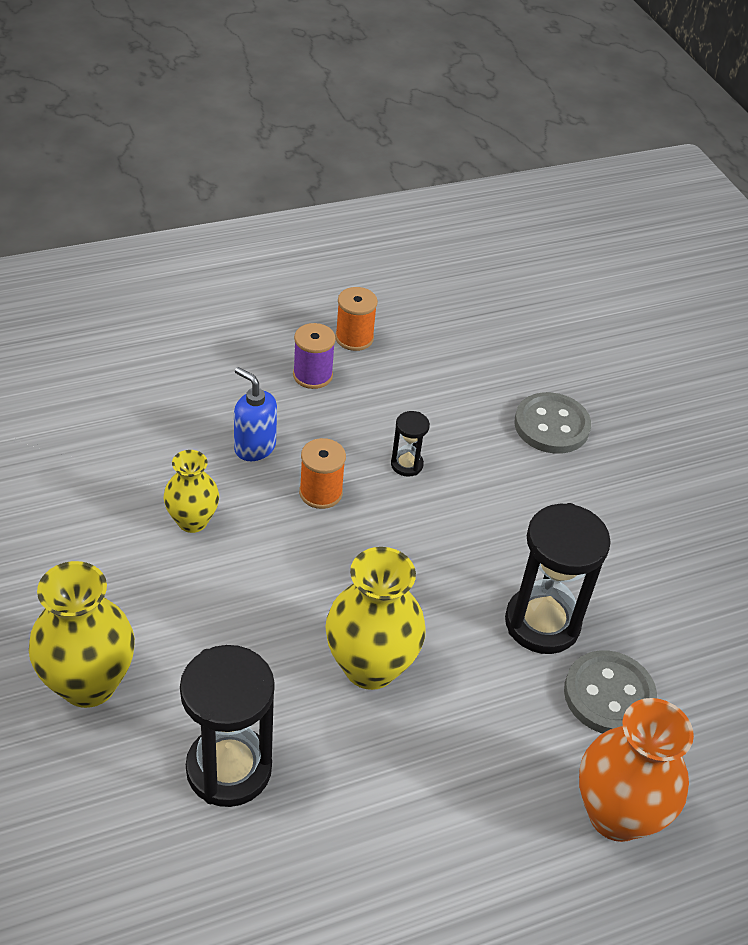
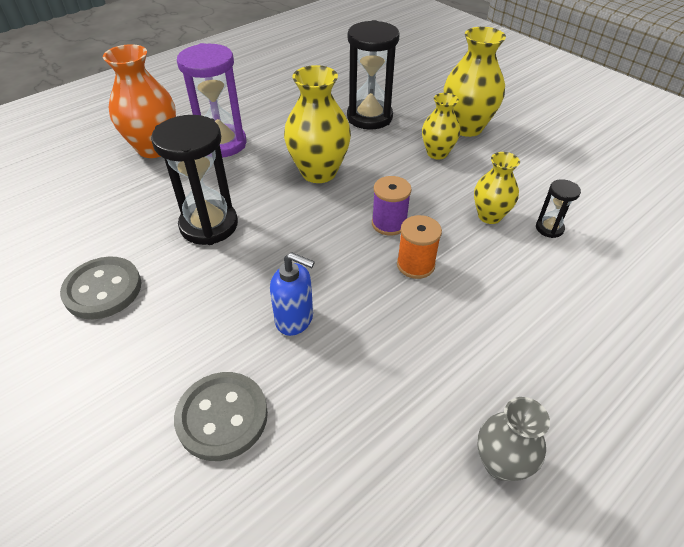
camera: 165 degrees right, 0 degrees up
blue soap dispenser [234,367,277,461] -> blue soap dispenser moved to [270,252,315,336]
purple spool [293,323,336,389] -> purple spool moved to [372,176,411,236]
orange spool [335,287,378,351] -> grey vase [477,397,550,481]
black hourglass [391,411,430,477] -> black hourglass moved to [536,179,581,238]
grey button [564,651,657,733] -> grey button moved to [60,257,141,319]
none -> purple hourglass [177,43,246,157]
none -> yellow vase [422,93,460,160]

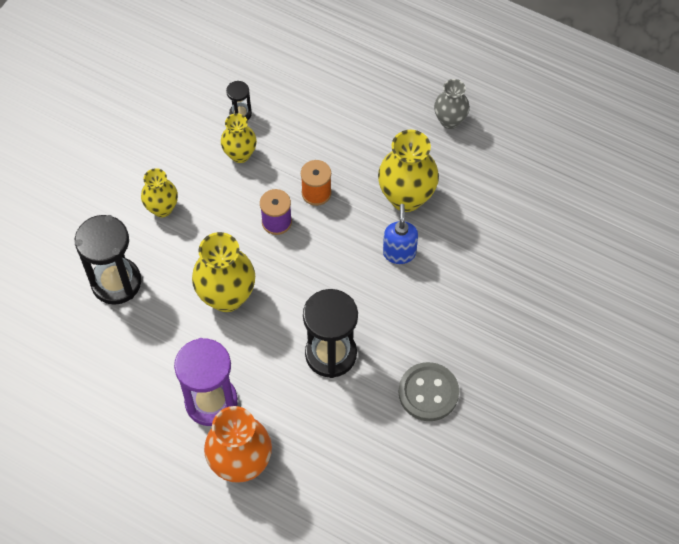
camera: 110 degrees left, 15 degrees up
grey button [174,372,268,461] -> none
yellow vase [444,27,506,137] -> yellow vase moved to [378,130,439,212]

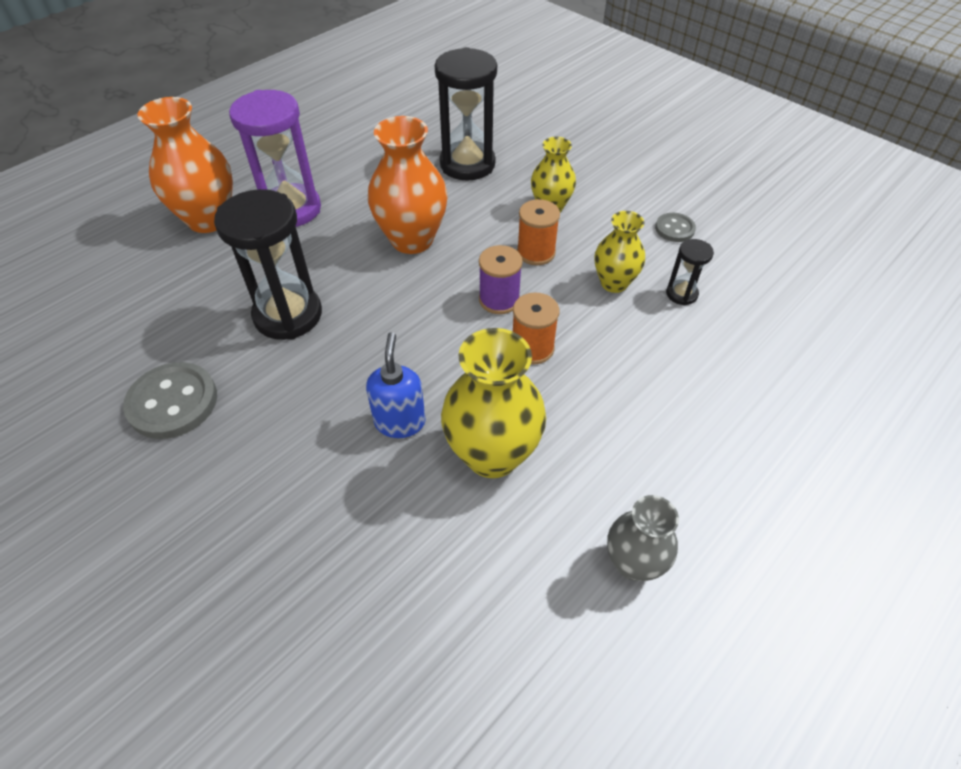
camera: 105 degrees right, 10 degrees down
yellow vase [192,232,255,312] -> orange vase [368,116,448,254]
blue soap dispenser [383,204,418,264] -> blue soap dispenser turned 105 degrees counterclockwise [366,332,426,438]
none -> orange spool [517,199,560,265]
none -> grey button [655,213,696,242]

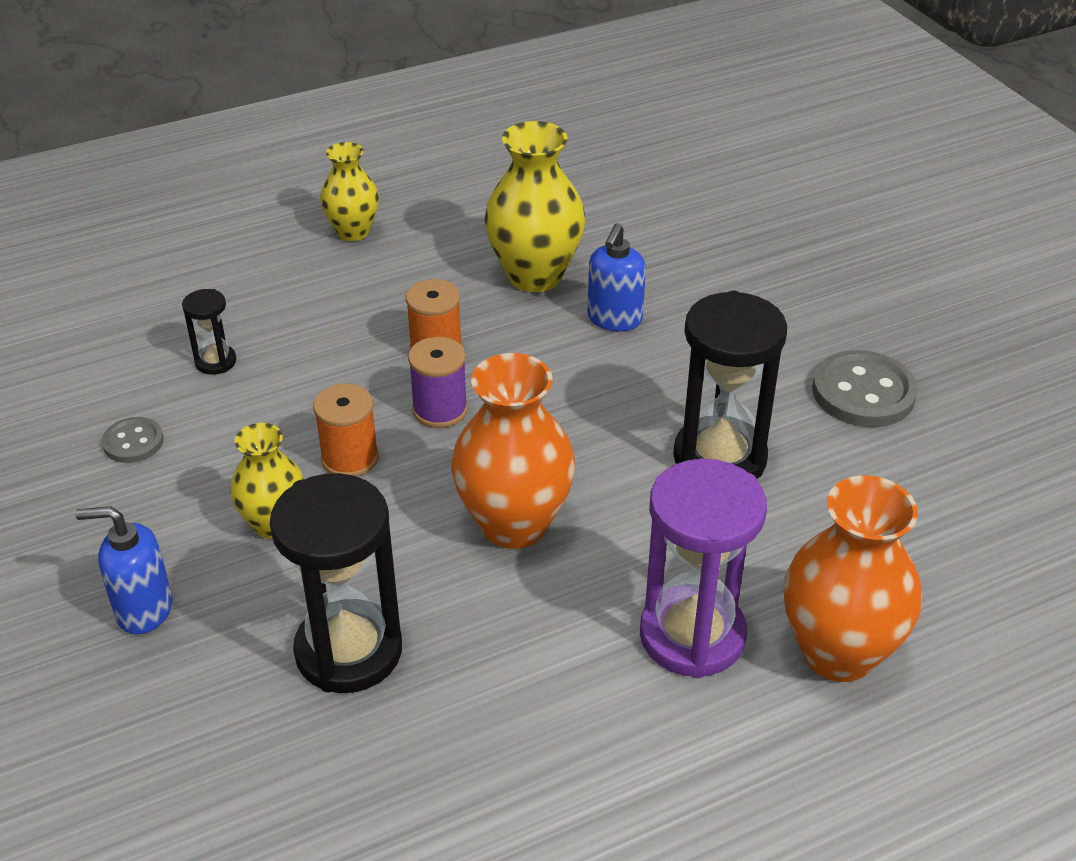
camera: 160 degrees left, 10 degrees down
yellow vase [595,211,645,293] -> yellow vase moved to [320,142,379,241]
grey vase [607,495,679,581] -> none
none -> blue soap dispenser [75,506,173,634]

